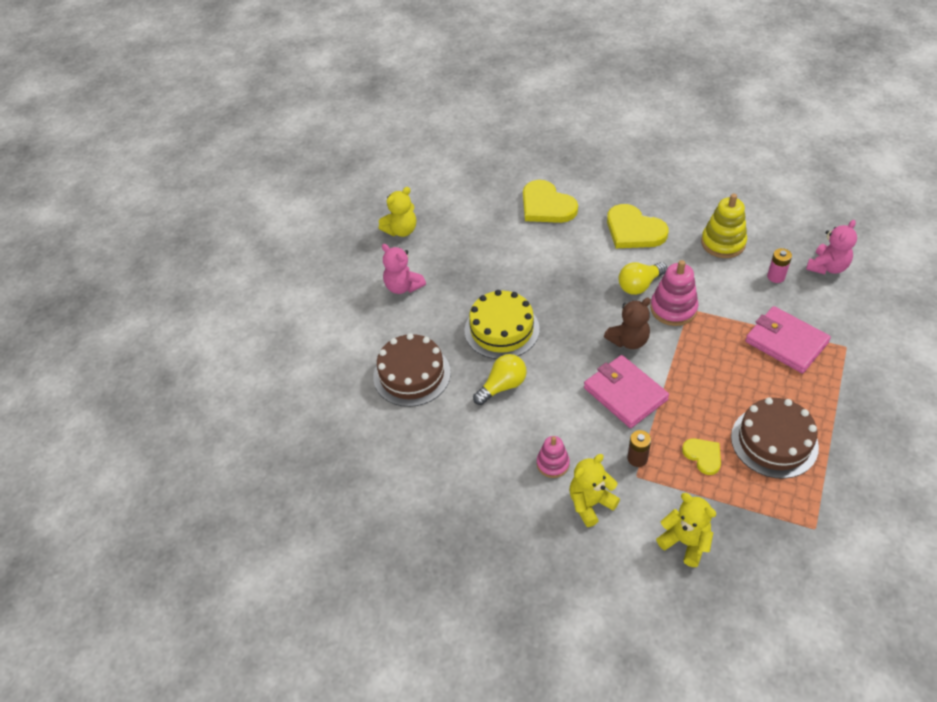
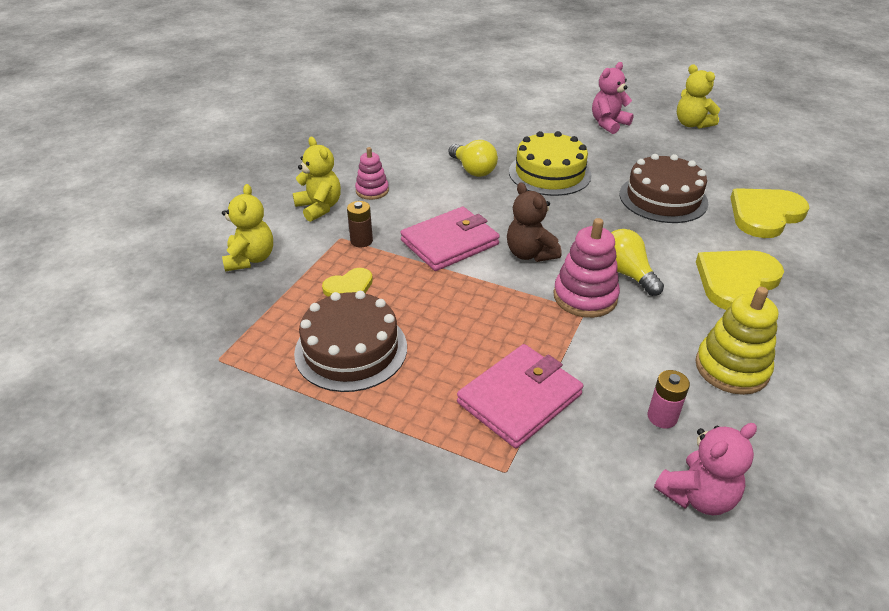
camera: 90 degrees right, 10 degrees down
brown cake [373,333,451,407] -> brown cake moved to [620,154,709,223]
yellow teddy bear [656,493,716,567] -> yellow teddy bear turned 45 degrees counterclockwise [222,184,273,271]
pink teddy bear [806,220,857,274] -> pink teddy bear turned 75 degrees counterclockwise [654,423,757,515]

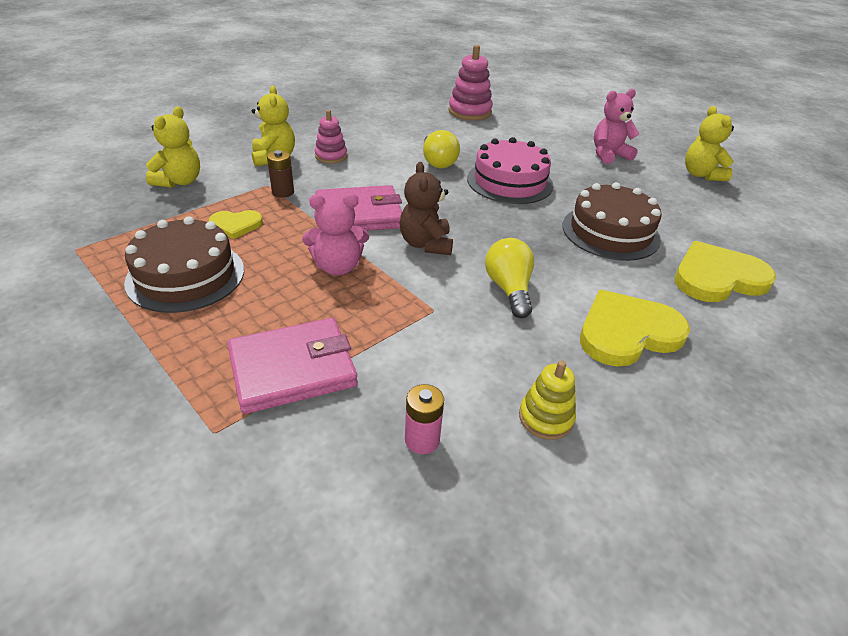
camera: 20 degrees right, 0 degrees up
yellow cake [509,131,592,196] -> pink cake [467,137,553,204]
pink stacking toy [553,218,620,318] -> pink stacking toy moved to [448,45,493,120]
pink teddy bear [654,423,757,515] -> pink teddy bear moved to [302,193,369,276]
yellow stacking toy [695,287,778,395] -> yellow stacking toy [519,360,576,440], size x0.63

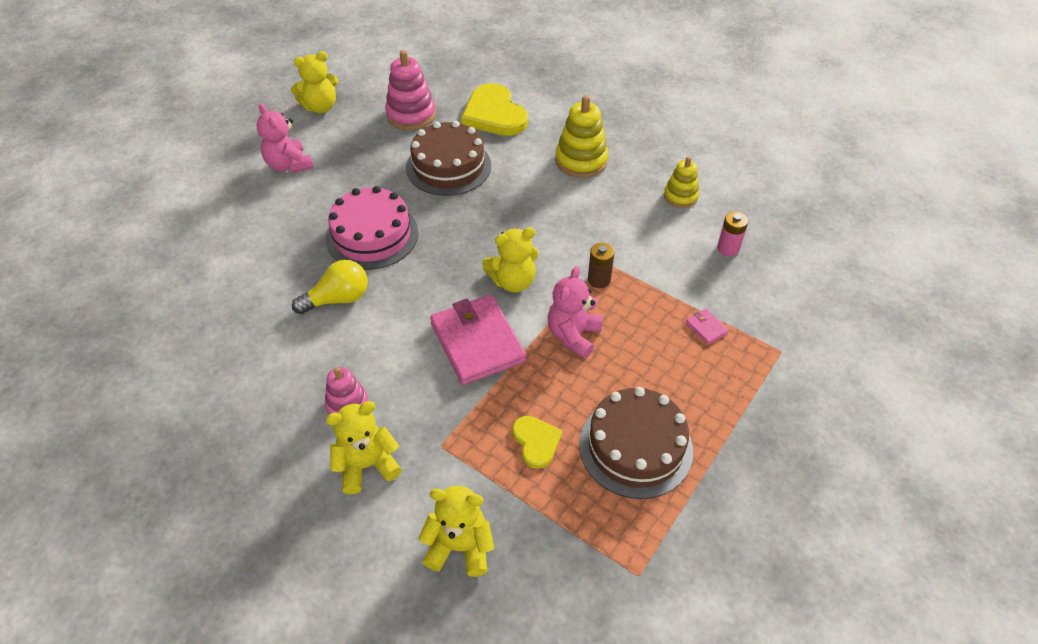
camera: 100 degrees left, 10 degrees up
pink wallet [227,318,358,414] -> pink wallet [686,309,729,345], size x0.40
brown battery [267,150,294,198] -> brown battery moved to [588,243,614,288]
pink teddy bear [302,193,369,276] -> pink teddy bear turned 135 degrees counterclockwise [548,266,603,359]
brown teddy bear [400,162,453,255] -> yellow teddy bear [482,227,538,292]
pink stacking toy [448,45,493,120] -> pink stacking toy moved to [385,50,436,130]
yellow light bulb [485,238,534,318] -> none
yellow heart [580,290,690,367] -> yellow stacking toy [555,95,608,178]

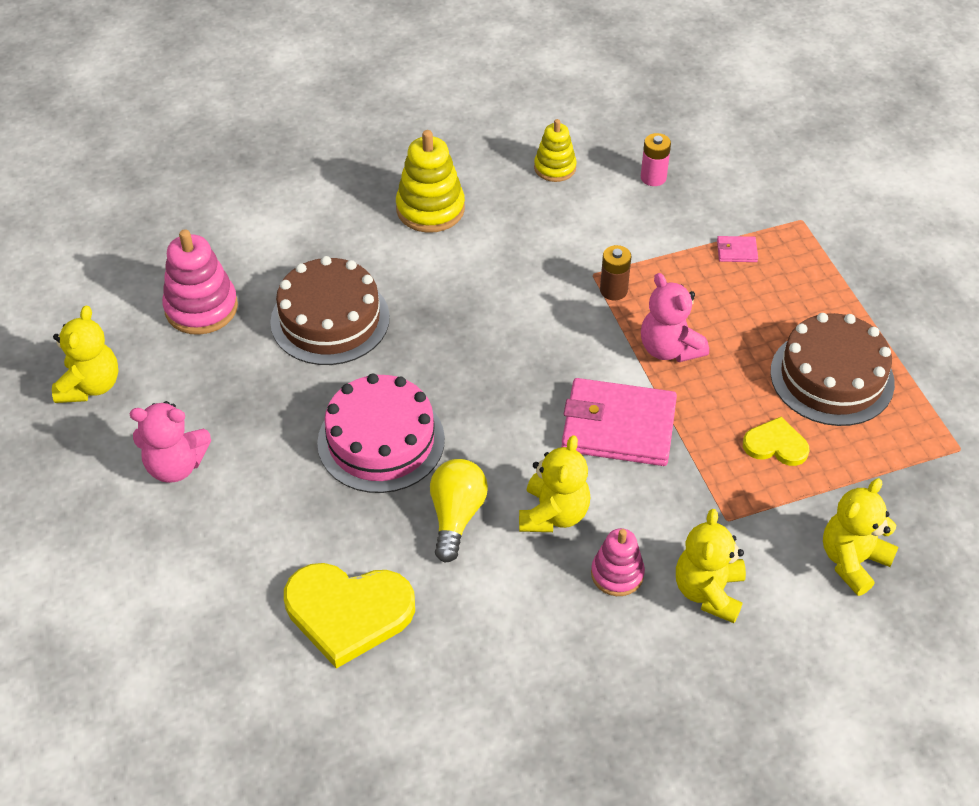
camera: 55 degrees left, 0 degrees up
yellow heart [461,83,528,136] -> yellow heart moved to [284,563,415,669]
yellow teddy bear [482,227,538,292] -> yellow teddy bear moved to [519,435,590,532]

